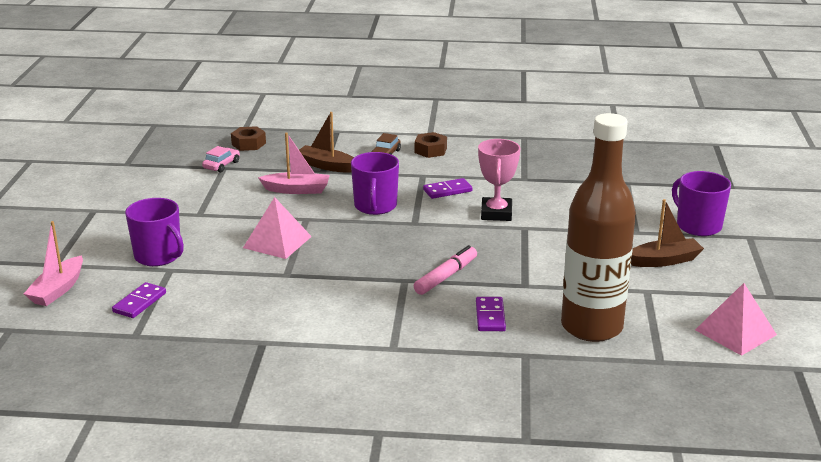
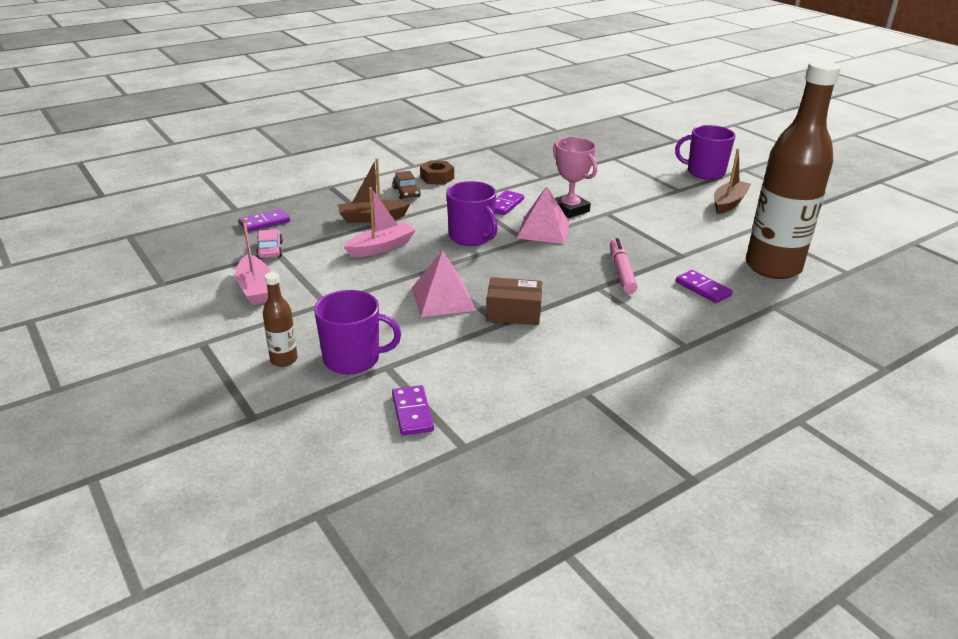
camera: 40 degrees left, 5 degrees up
pink boat [24,221,83,306] -> pink boat moved to [235,218,270,305]
brown nut [231,126,266,151] -> purple domino [239,209,290,232]
pink pyramid [695,283,777,356] -> pink pyramid moved to [516,186,570,244]
none -> brown bottle [263,272,298,367]
none -> brown box [486,277,542,325]

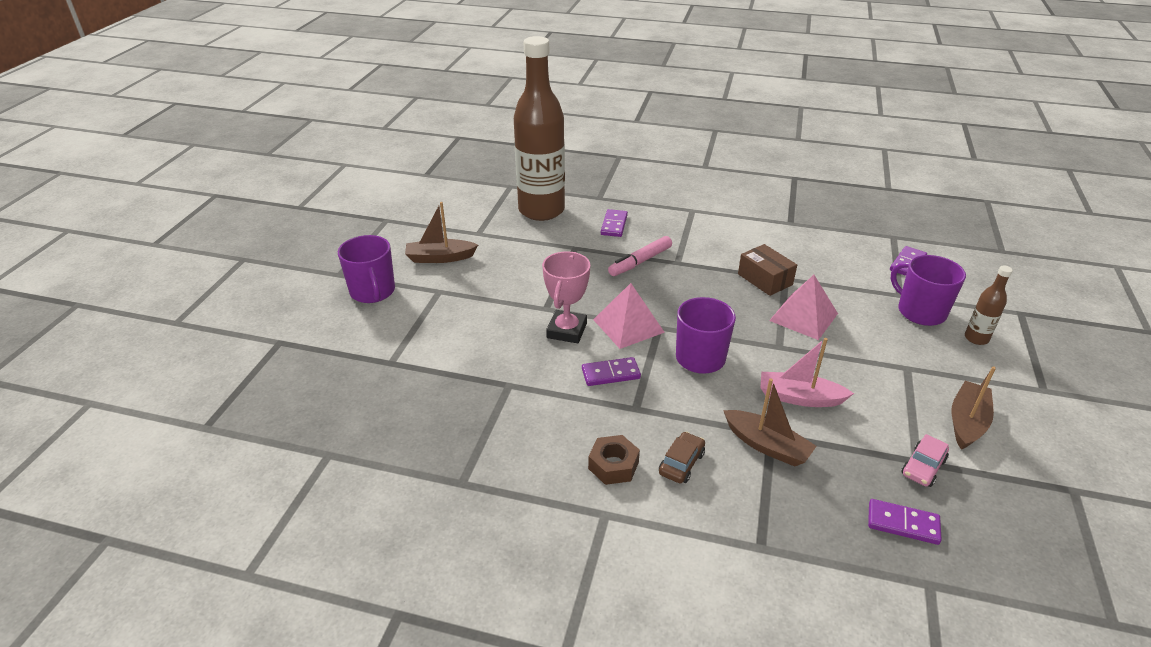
camera: 130 degrees left, 5 degrees up
pink boat [235,218,270,305] -> brown boat [951,366,996,450]

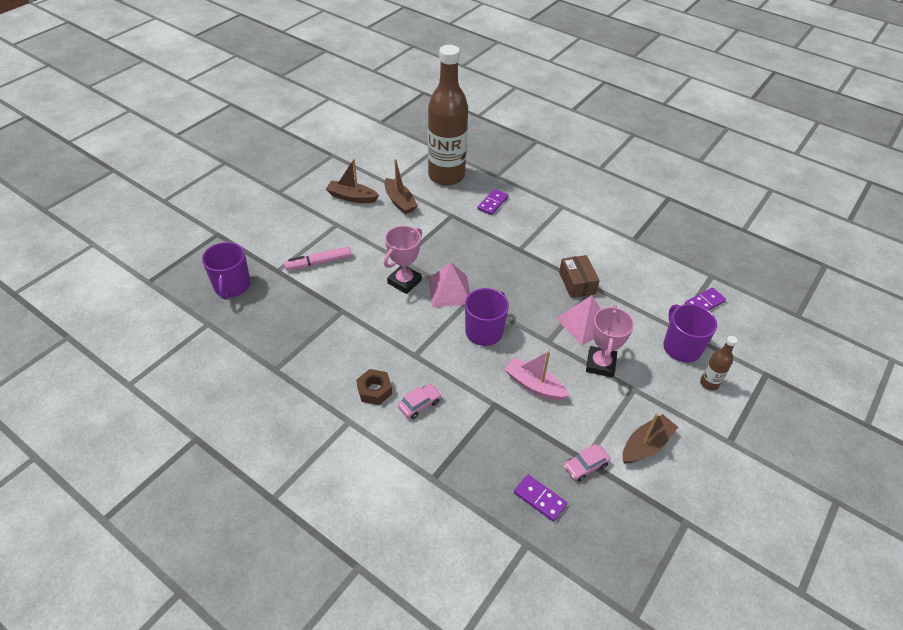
camera: 20 degrees right, 10 degrees up
purple mug [338,235,395,303] -> purple mug moved to [202,242,251,300]
purple domino [582,357,641,386] -> none
pink marker [608,236,672,276] -> pink marker moved to [284,246,351,271]
brown car [659,432,705,483] -> pink car [398,384,441,419]
brown boat [723,378,817,466] -> brown boat moved to [384,159,418,214]
none -> pink trophy [586,305,634,378]

